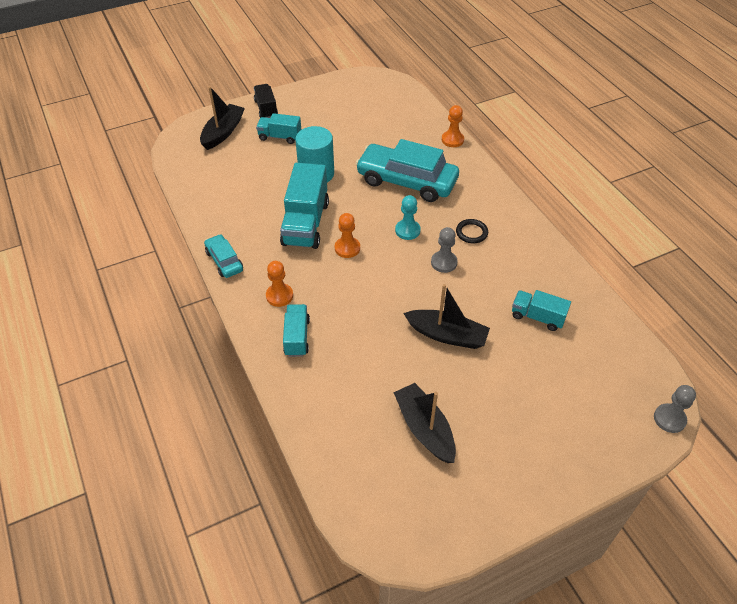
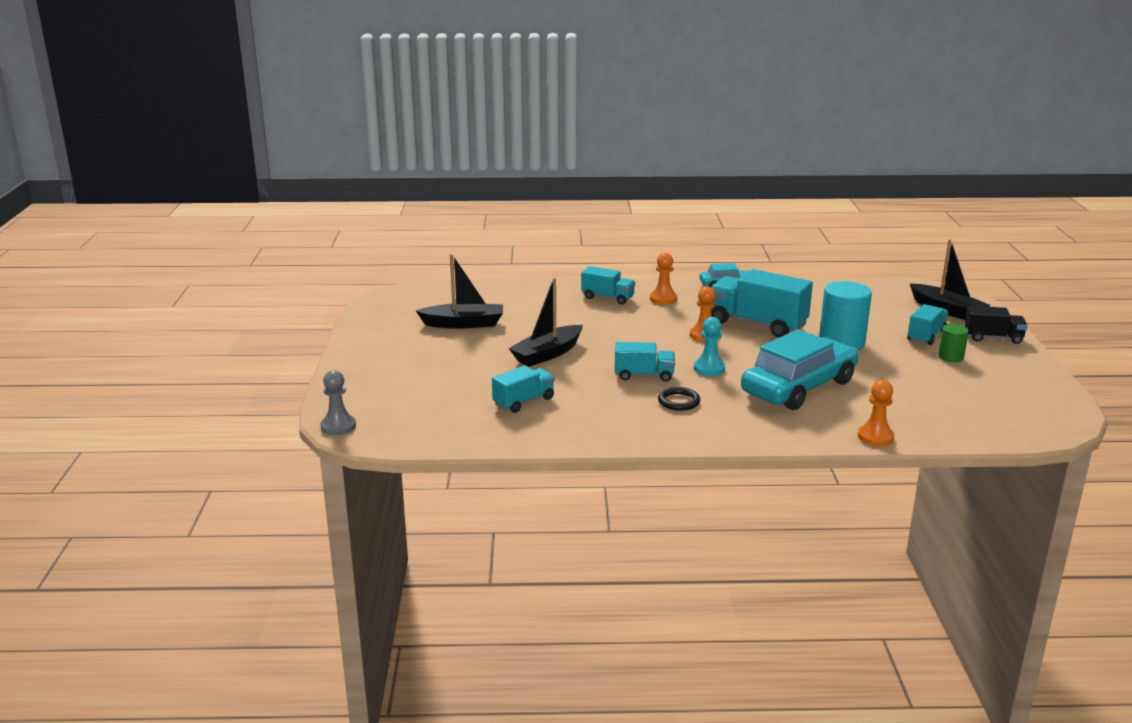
camera: 115 degrees right, 25 degrees down
grey pawn [431,227,458,273] -> turquoise truck [615,342,675,382]
none -> green cylinder [938,324,969,362]

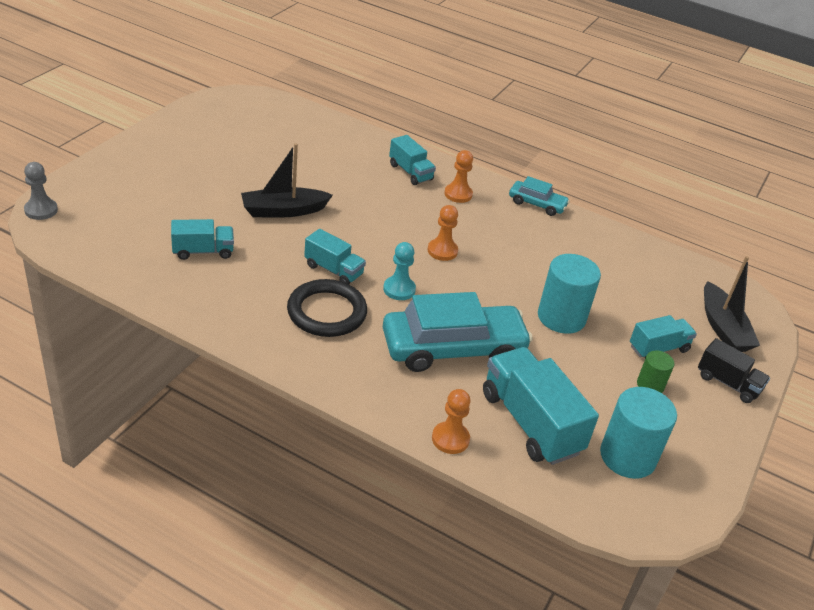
camera: 25 degrees right, 15 degrees up
black boat [416,254,503,329] -> none
black ring [658,387,700,411] -> black ring [287,279,367,337], size x1.86
turquoise truck [711,269,813,338] -> turquoise truck moved to [483,347,599,465]
none -> turquoise cylinder [600,387,677,479]

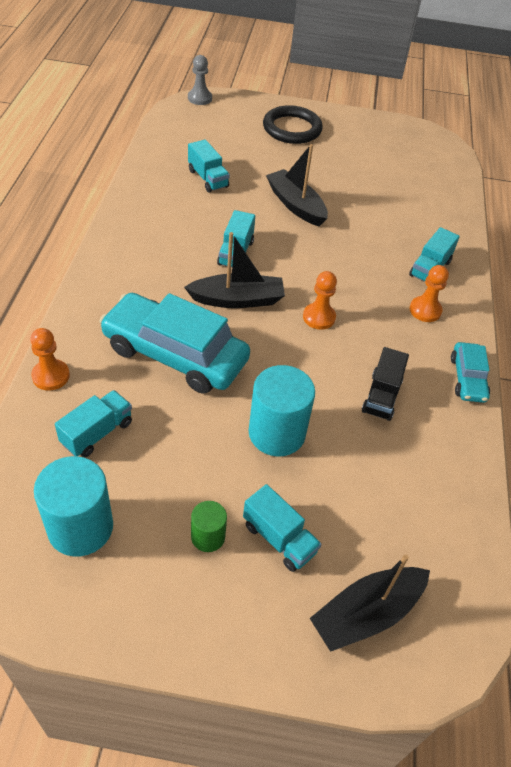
camera: 70 degrees right, 10 degrees up
black ring [287,279,367,337] -> black ring moved to [263,105,323,144]
turquoise pawn [383,242,416,300] -> black boat [184,232,285,308]
turquoise car [383,292,533,372] -> turquoise car turned 150 degrees clockwise [99,293,250,394]
turquoise truck [483,347,599,465] -> turquoise truck [55,390,132,457], size x0.57
black truck [698,338,770,403] -> black truck moved to [362,347,409,421]

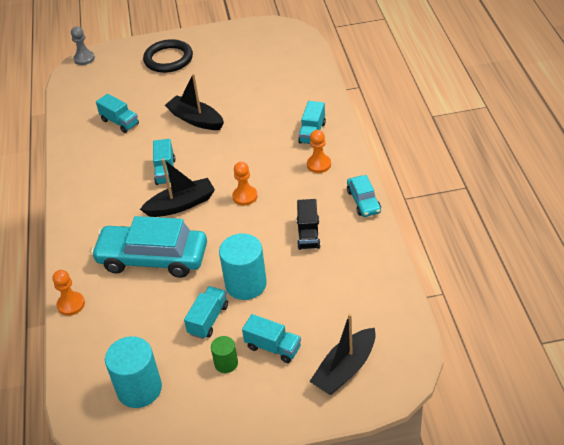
camera: 10 degrees left, 5 degrees down
turquoise truck [55,390,132,457] -> turquoise truck moved to [184,286,228,339]

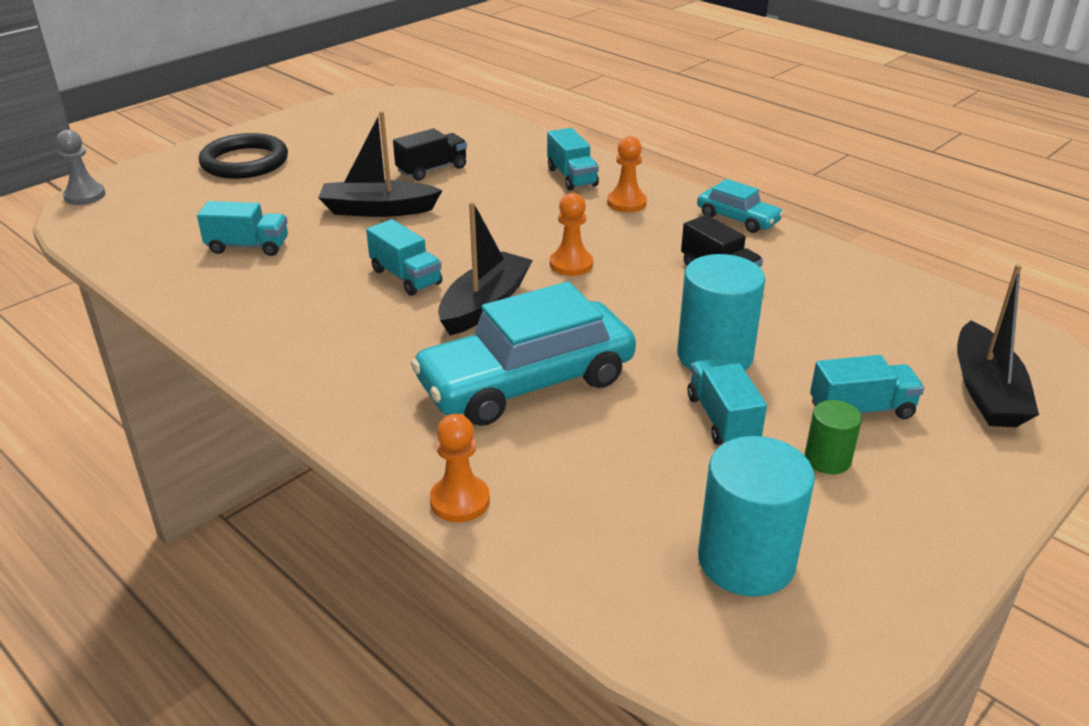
camera: 40 degrees left, 10 degrees down
none -> black truck [393,128,467,181]

